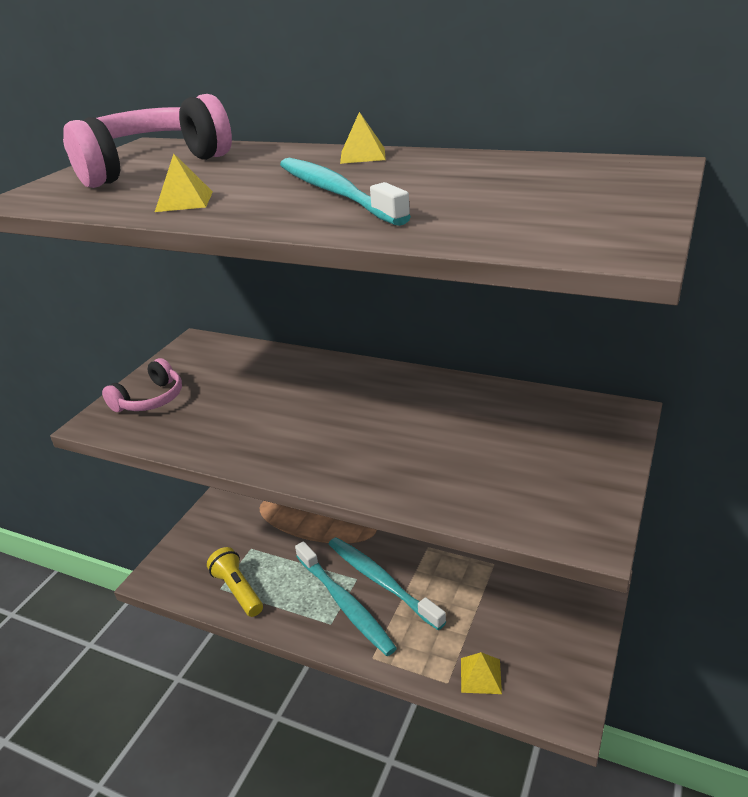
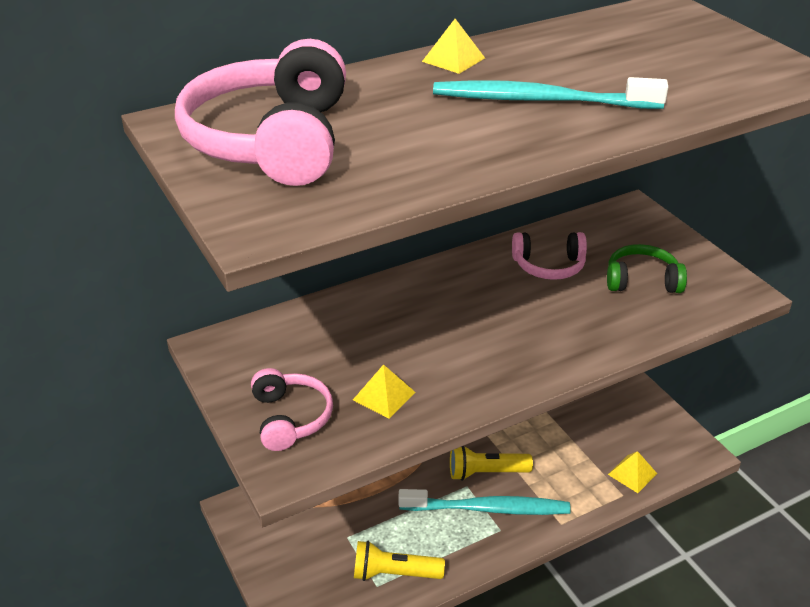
camera: 55 degrees left, 5 degrees up
yellow pyramid [155,154,213,212] -> yellow pyramid moved to [353,364,415,419]
turquoise toothbrush [329,537,446,630] -> yellow flashlight [450,446,533,481]
none -> pink headphones [512,232,587,280]
none -> green headphones [607,244,687,293]

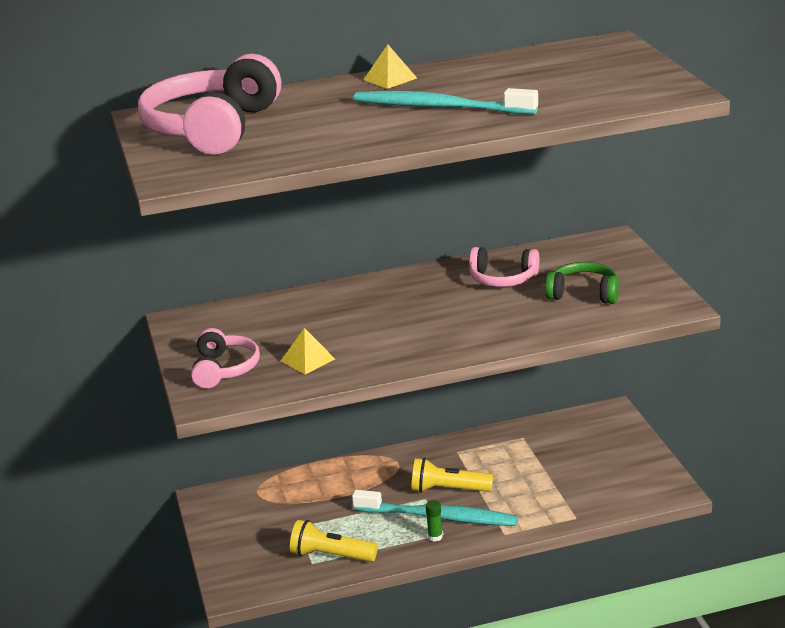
camera: 15 degrees right, 10 degrees down
yellow pyramid [608,451,657,493] -> none
none -> green glue stick [426,500,442,542]

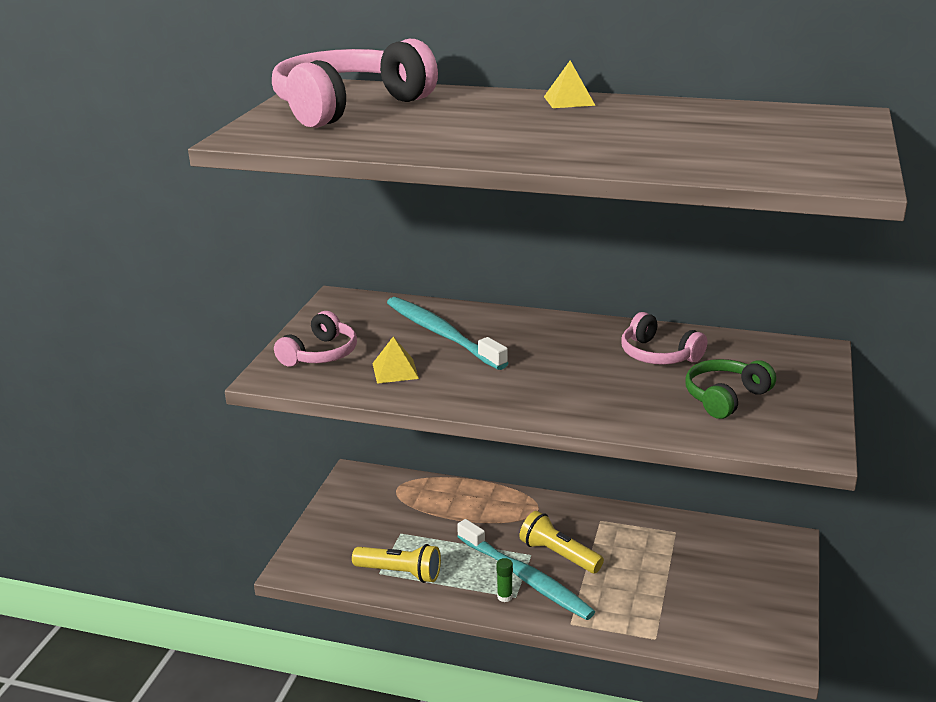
camera: 30 degrees right, 0 degrees up
yellow flashlight [290,520,378,562] -> yellow flashlight turned 150 degrees clockwise [352,544,441,583]
turquoise toothbrush [353,88,538,114] -> turquoise toothbrush moved to [387,297,508,370]
green headphones [545,262,619,304] -> green headphones turned 90 degrees counterclockwise [686,359,776,419]

